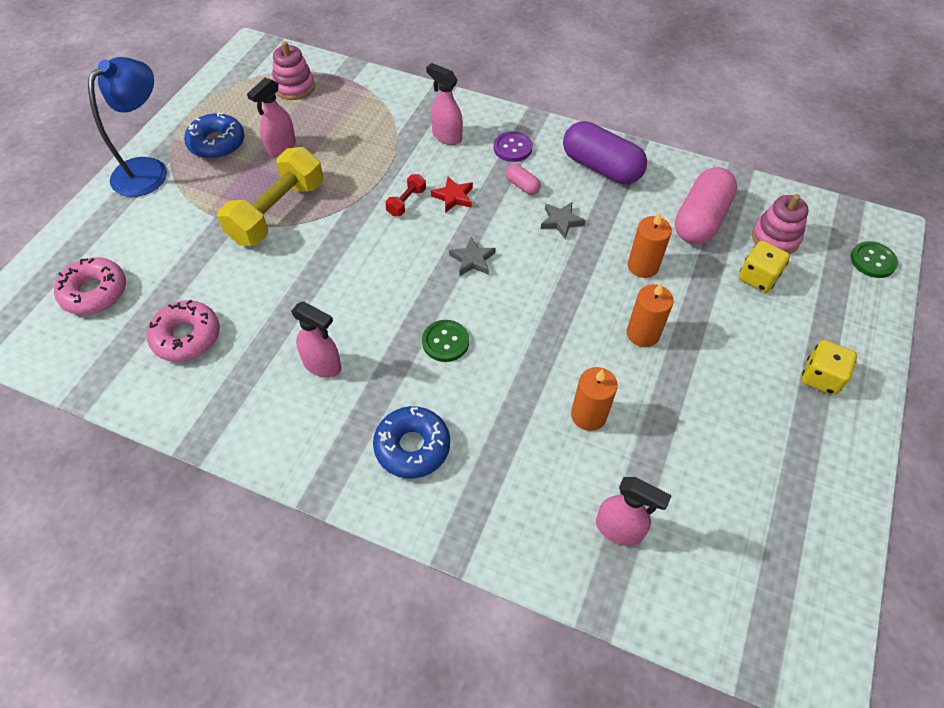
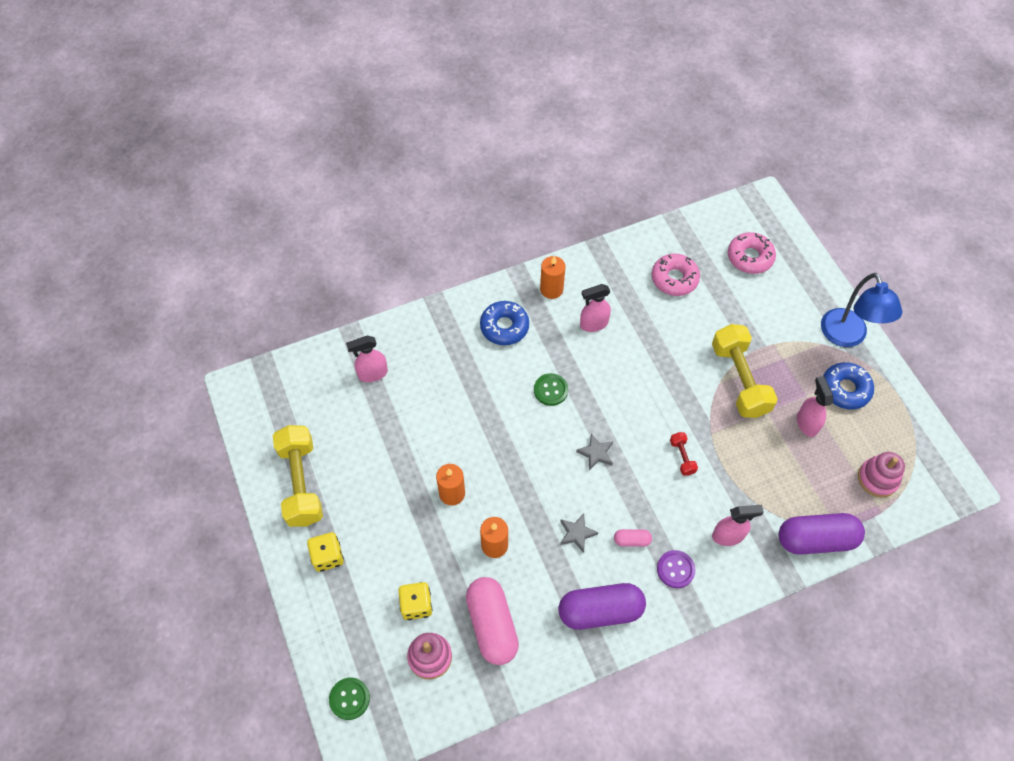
camera: 135 degrees right, 5 degrees up
red star [431,176,473,213] -> none
orange candle [571,367,618,431] -> orange candle moved to [540,256,566,299]
none -> yellow dumbbell [273,425,323,527]
none -> purple capsule [779,513,865,555]

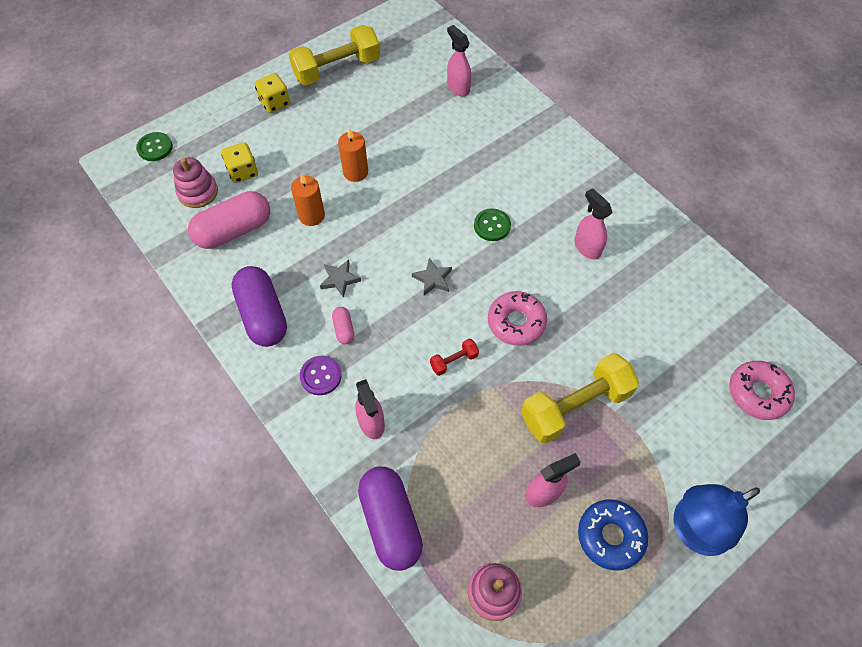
camera: 75 degrees right, 0 degrees up
blue donut [480,301,529,345] -> none
orange candle [540,256,566,299] -> none
pink donut [652,254,700,296] -> pink donut moved to [488,291,547,346]

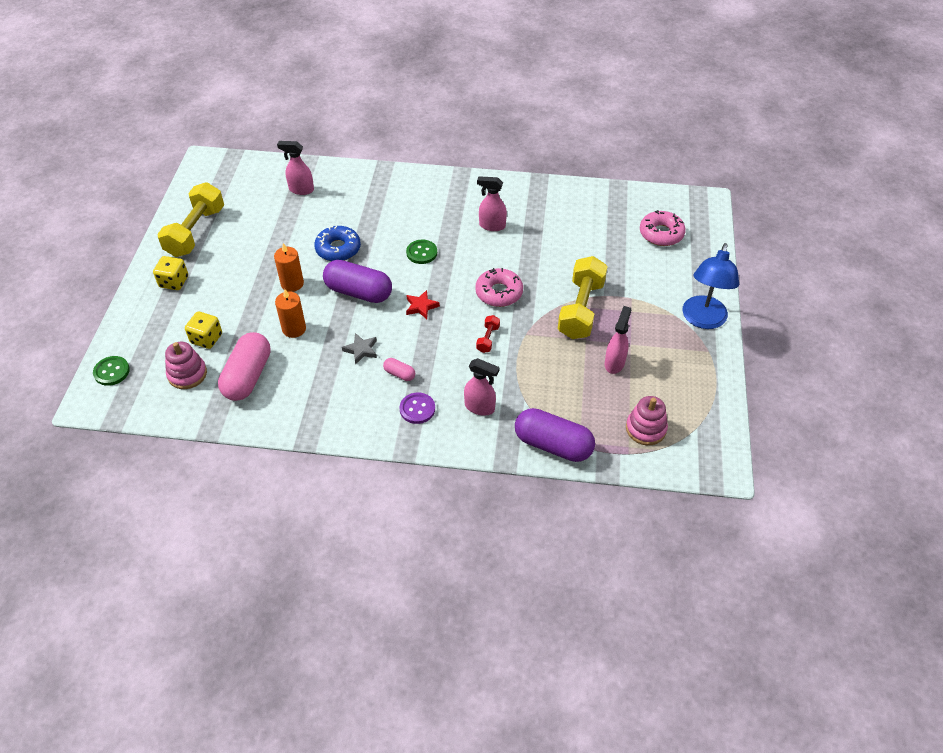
camera: 45 degrees left, 10 degrees down
purple capsule [231,266,287,347] -> purple capsule moved to [323,260,392,303]
grey star [412,258,452,295] -> red star [406,290,440,319]
blue donut [578,499,648,571] -> blue donut moved to [314,226,361,261]

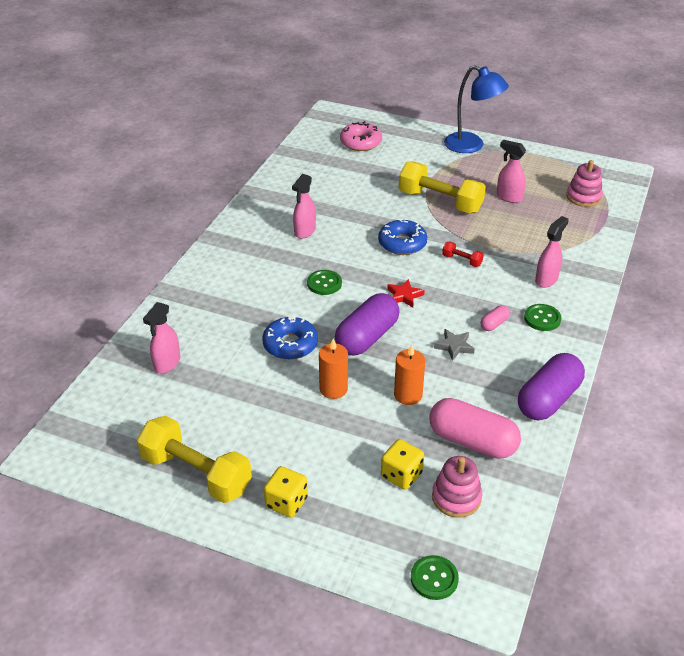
camera: 75 degrees left, 10 degrees down
purple button [399,392,435,424] -> green button [524,304,562,331]
pink donut [475,268,523,307] -> blue donut [378,219,427,255]
purple capsule [515,408,595,462] -> purple capsule moved to [518,353,585,420]

